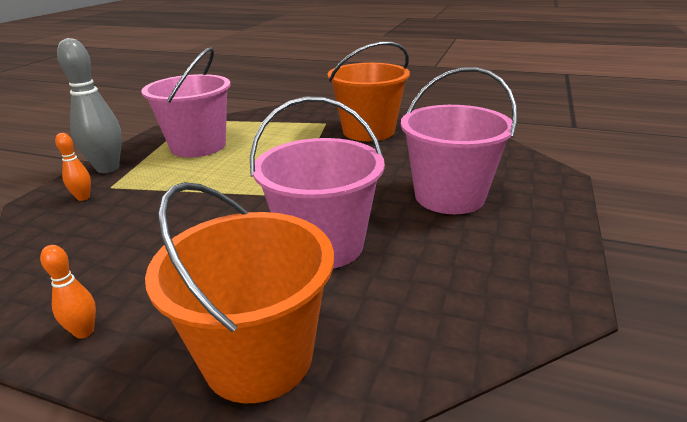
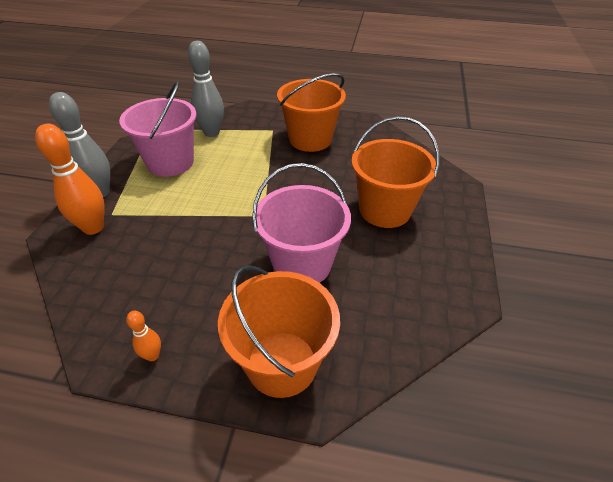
camera: 10 degrees left, 15 degrees up
orange bowling pin [55,133,91,201] -> orange bowling pin [35,124,104,235], size x2.04
pink bucket [401,67,517,214] -> orange bucket [351,116,439,228]
none -> grey bowling pin [188,41,224,137]

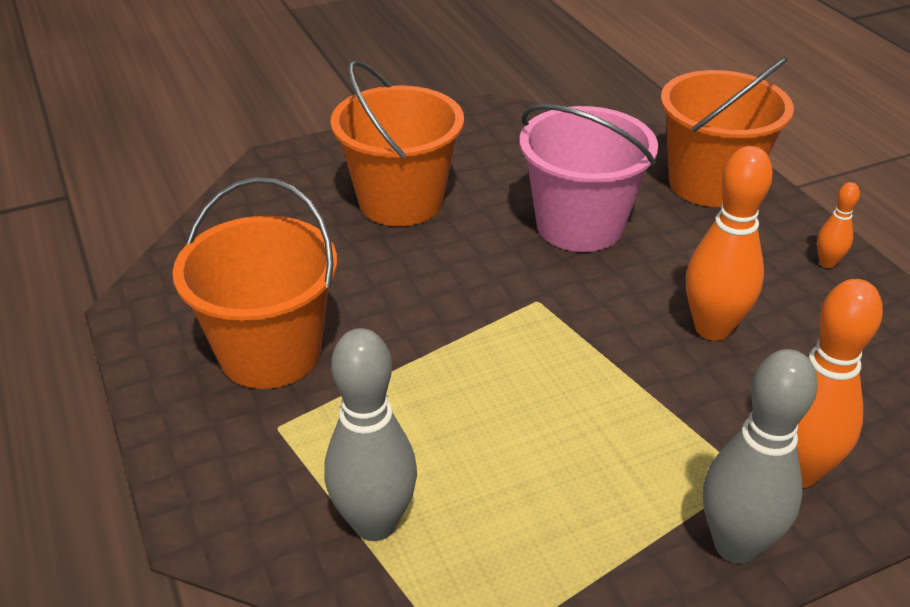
camera: 125 degrees left, 5 degrees down
pink bucket [119,81,197,177] -> none
none -> orange bowling pin [686,146,773,341]

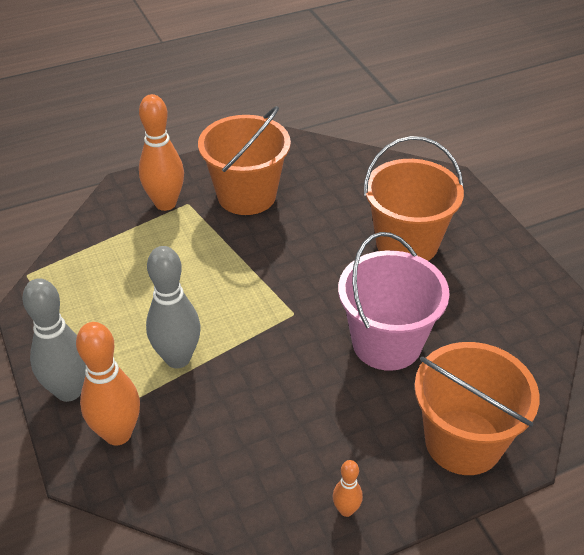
camera: 90 degrees right, 5 degrees up
grey bowling pin [324,328,417,541] -> grey bowling pin moved to [146,246,200,368]
orange bowling pin [686,146,773,341] -> orange bowling pin moved to [139,94,184,211]

